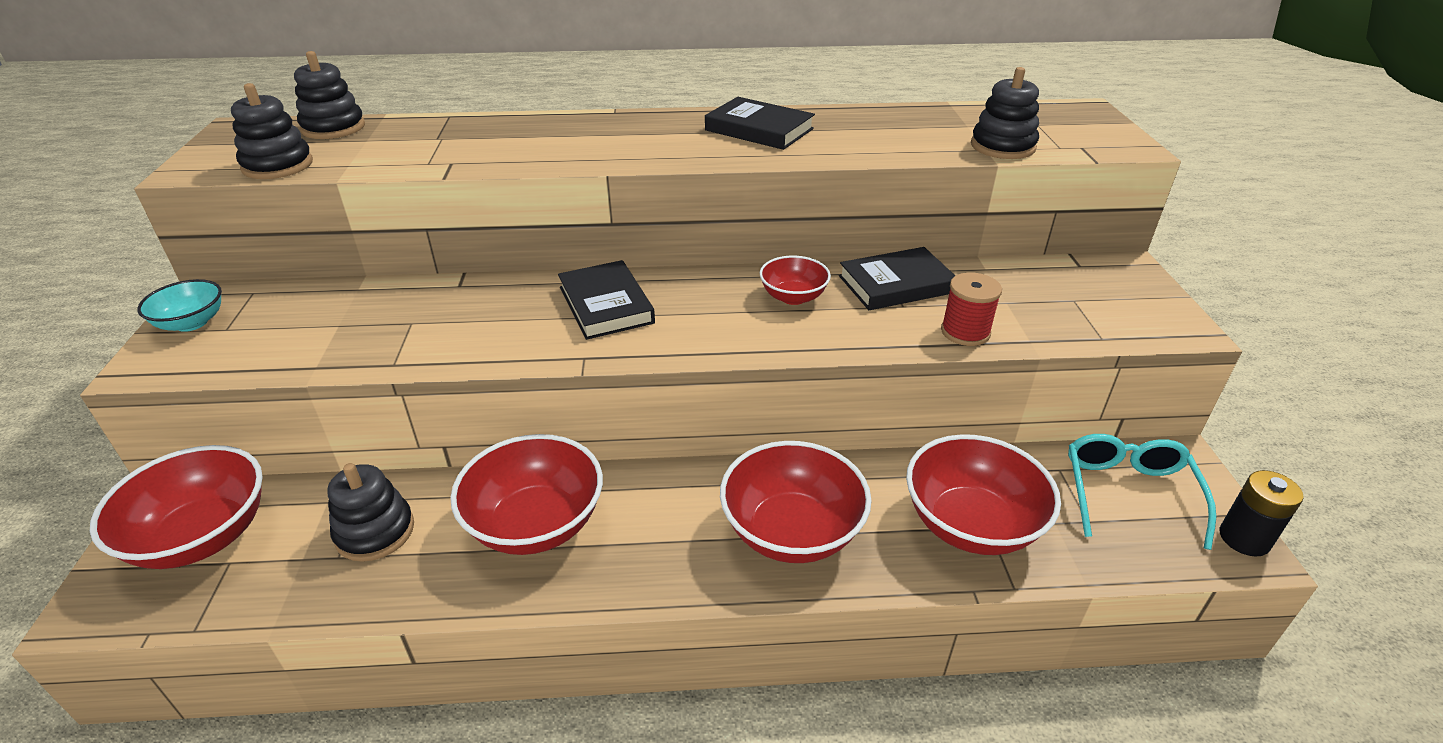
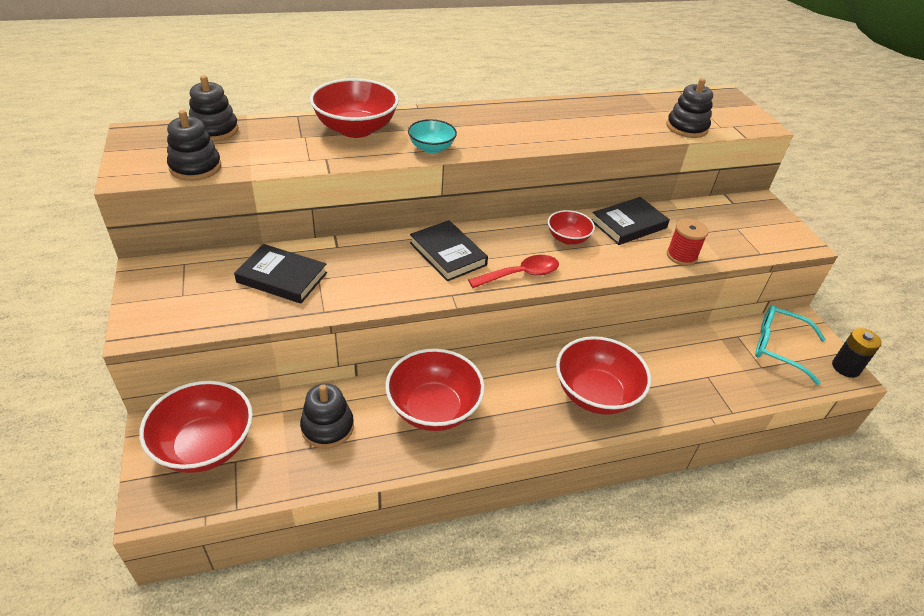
camera: 15 degrees left, 5 degrees up
turquoise bowl [137,279,222,332] -> turquoise bowl moved to [408,119,457,153]
black book [705,97,815,150] -> black book moved to [234,244,327,303]
red bowl [906,434,1061,555] -> red bowl moved to [310,78,399,138]
turquoise glasses [1068,434,1216,550] -> turquoise glasses turned 60 degrees counterclockwise [755,305,826,385]
none -> red spoon [468,255,559,288]

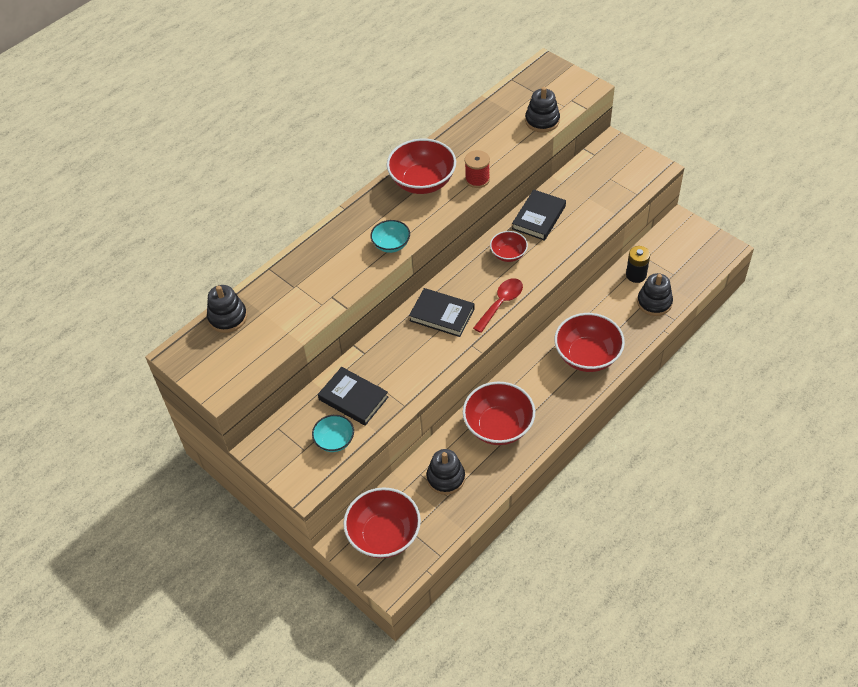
camera: 25 degrees left, 10 degrees up
black stacking toy [167,110,221,181] -> black stacking toy moved to [637,273,673,316]
black book [234,244,327,303] -> black book turned 45 degrees clockwise [318,367,389,426]
red bowl [310,78,399,138] -> red bowl moved to [387,139,456,194]
red spool [667,219,709,266] -> red spool moved to [465,150,490,188]
turquoise glasses [755,305,826,385] -> none
black battery [832,328,882,378] -> black battery moved to [626,246,650,283]
none -> turquoise bowl [312,415,354,452]

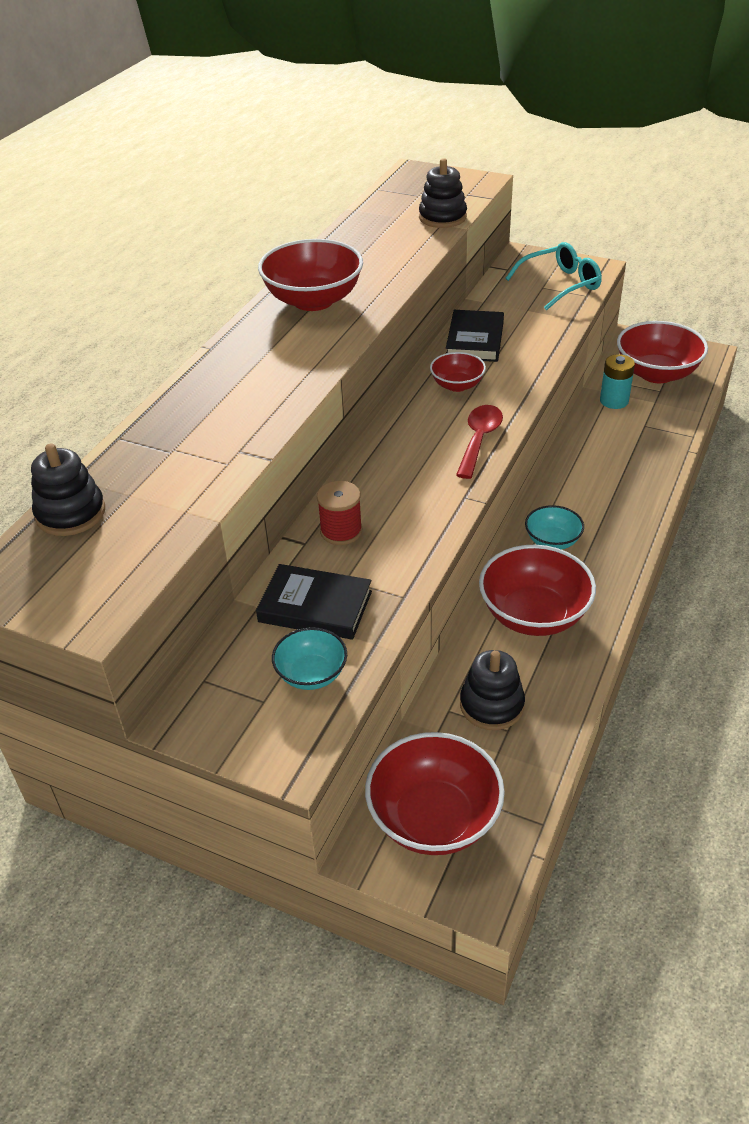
camera: 20 degrees left, 10 degrees down
turquoise bowl [370,220,410,253] -> turquoise bowl moved to [525,505,584,550]
black book [409,288,474,337] -> none
red spool [465,150,490,188] -> red spool moved to [317,481,362,545]
red bowl [555,313,625,372] -> red bowl moved to [617,321,708,383]
black battery [626,246,650,283] -> turquoise battery [600,354,635,409]
black stacking toy [637,273,673,316] -> none
none -> turquoise glasses [505,242,602,310]

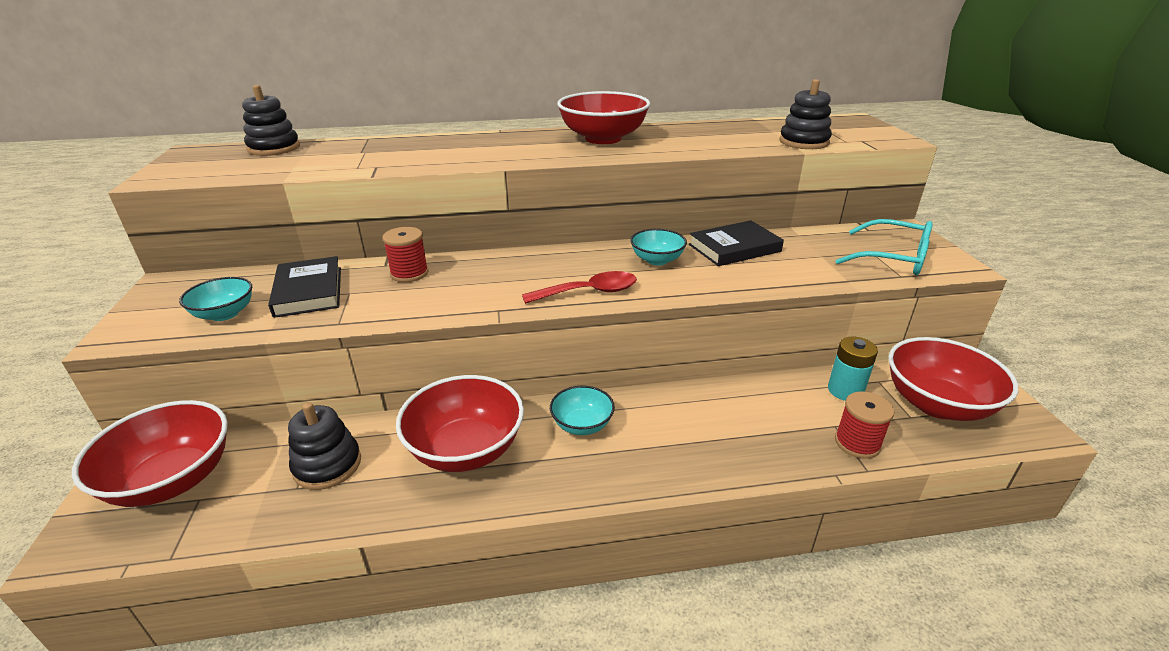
camera: 55 degrees right, 10 degrees down
red bowl [430,352,486,392] -> turquoise bowl [630,229,687,265]
none -> red spool [835,391,894,459]

